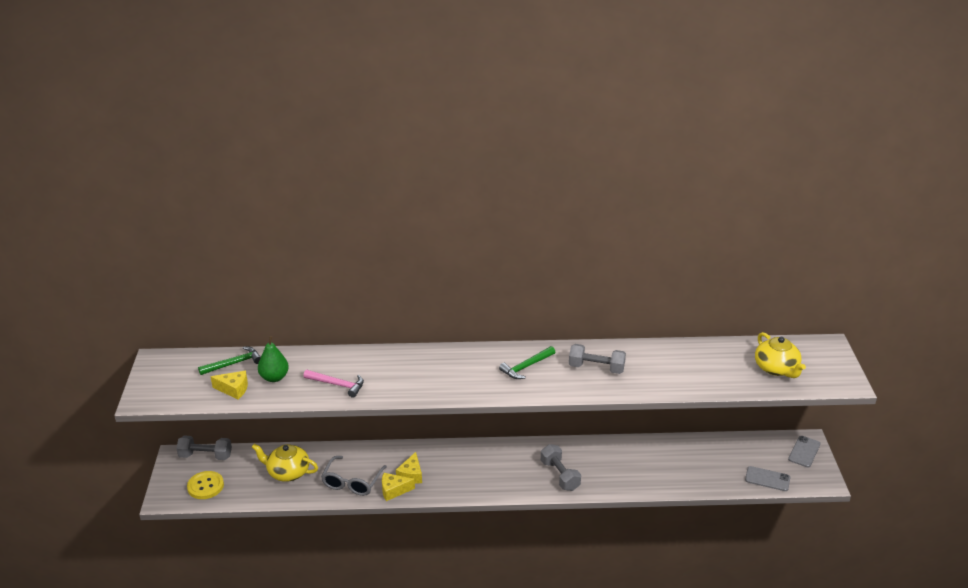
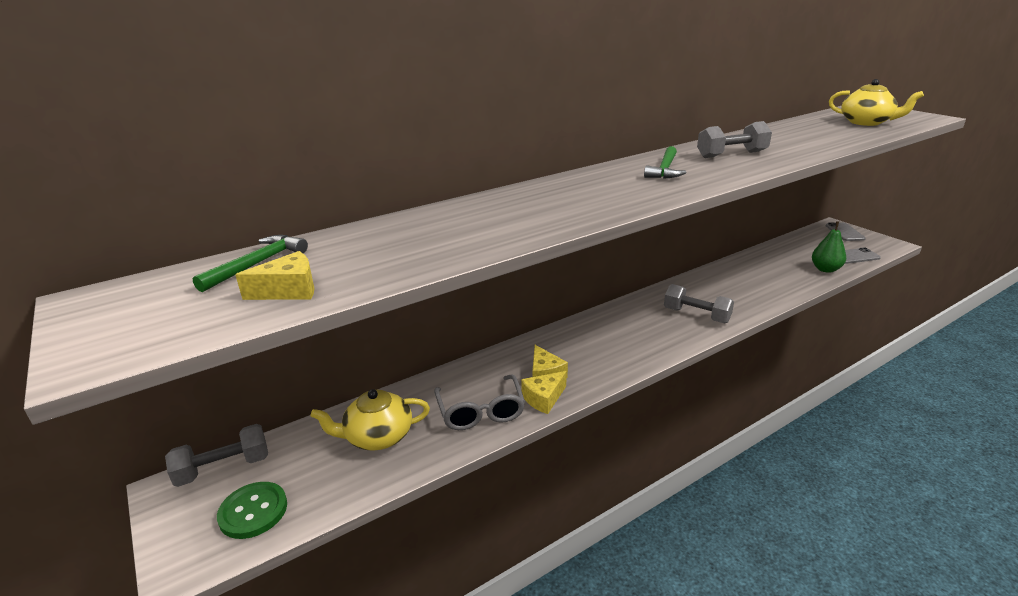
camera: 30 degrees left, 5 degrees down
yellow button [187,471,224,499] -> green button [217,482,287,539]
green pear [258,336,289,382] -> green pear moved to [812,221,846,273]
pink hammer [303,370,364,398] -> none

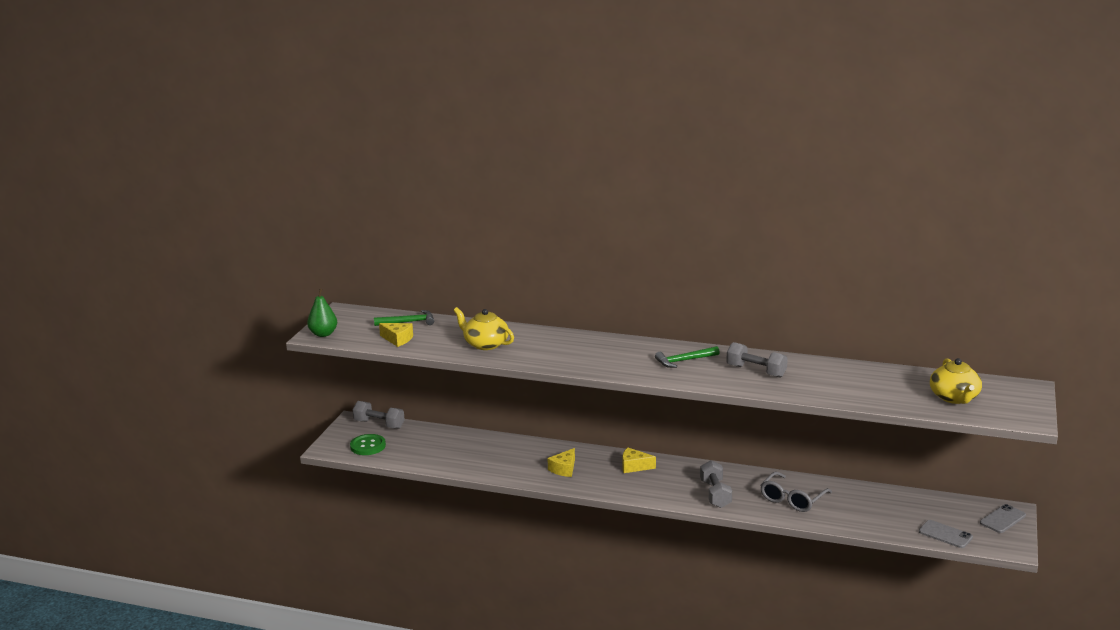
camera: 50 degrees right, 5 degrees down
yellow teapot [311,389,430,450] -> yellow teapot moved to [454,307,514,350]
grey glasses [434,374,525,430] -> grey glasses moved to [760,472,832,512]
yellow cheese [521,371,567,414] -> yellow cheese moved to [622,448,656,473]
green pear [812,221,846,273] -> green pear moved to [307,288,337,337]

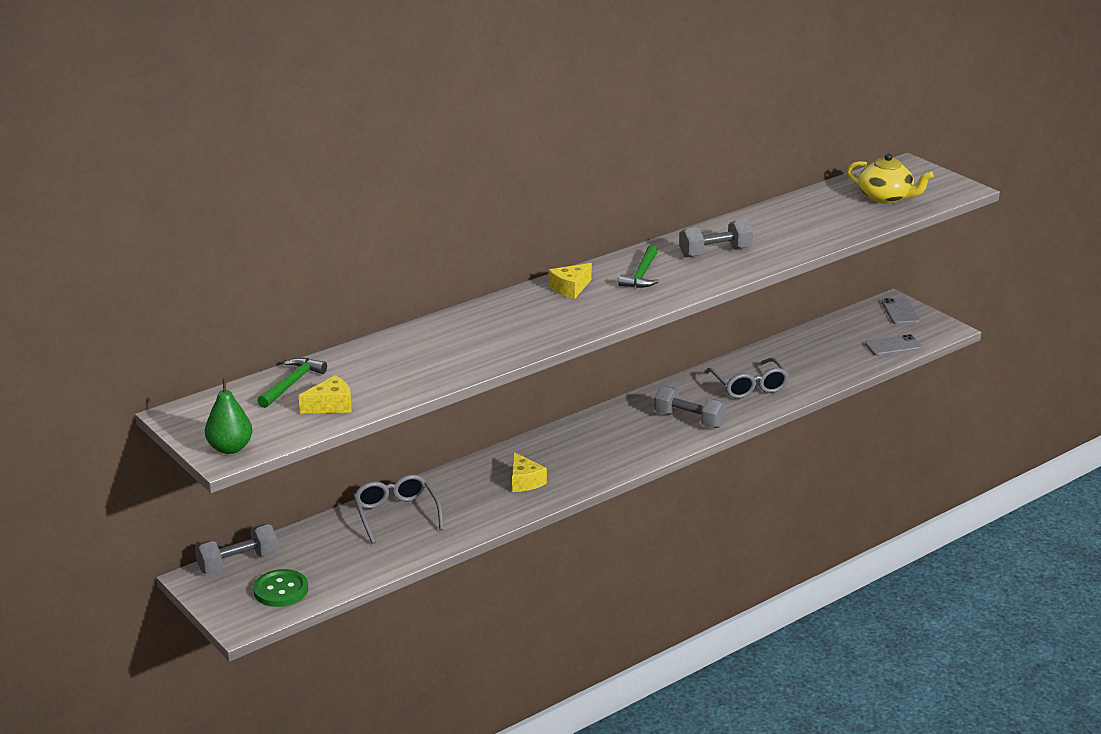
camera: 55 degrees left, 5 degrees up
yellow teapot [454,307,514,350] -> none
yellow cheese [622,448,656,473] -> yellow cheese moved to [549,263,592,299]
none -> grey glasses [353,474,444,544]

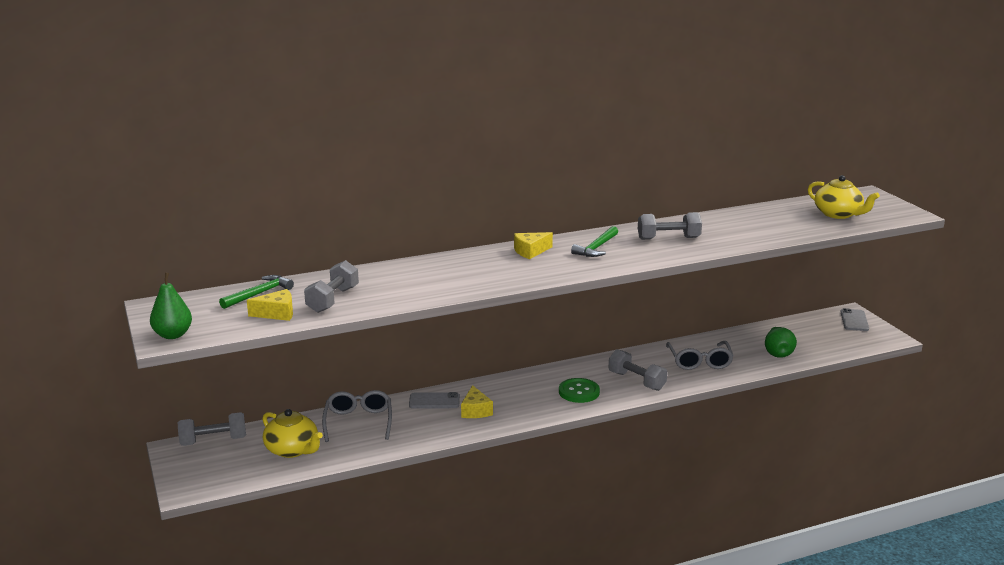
camera: 15 degrees right, 5 degrees down
green button [253,569,308,607] -> green button moved to [559,378,600,403]
grey phone [865,334,923,356] -> grey phone moved to [409,392,460,409]
none -> yellow teapot [262,409,323,458]
none -> grey dumbbell [304,260,359,313]
none -> green pear [765,327,797,358]

